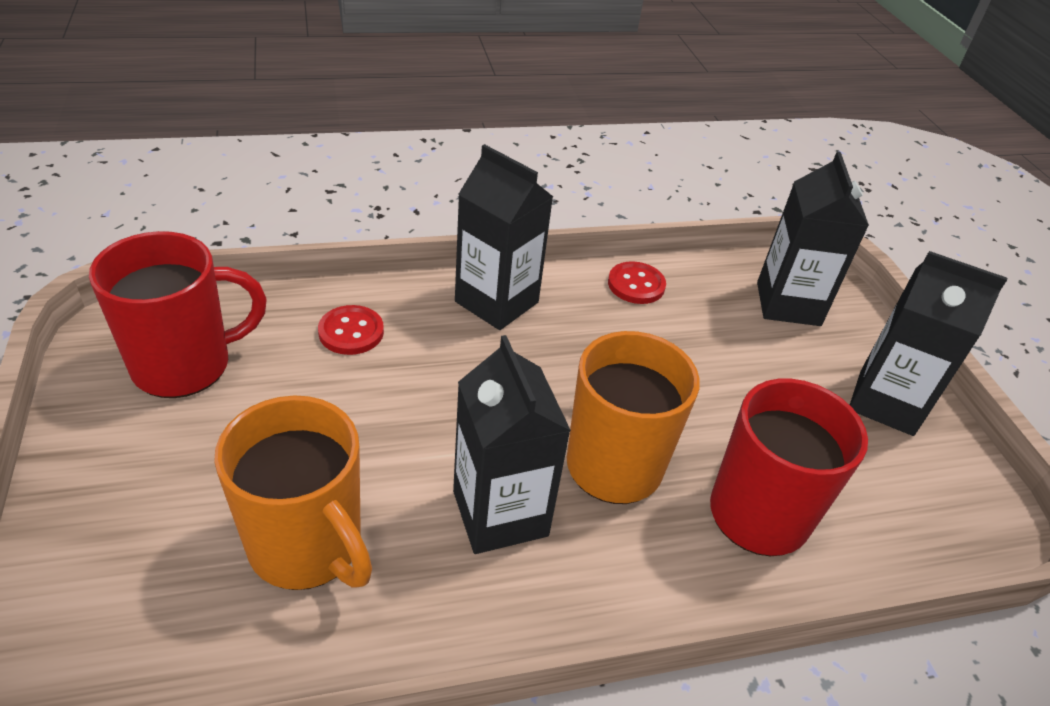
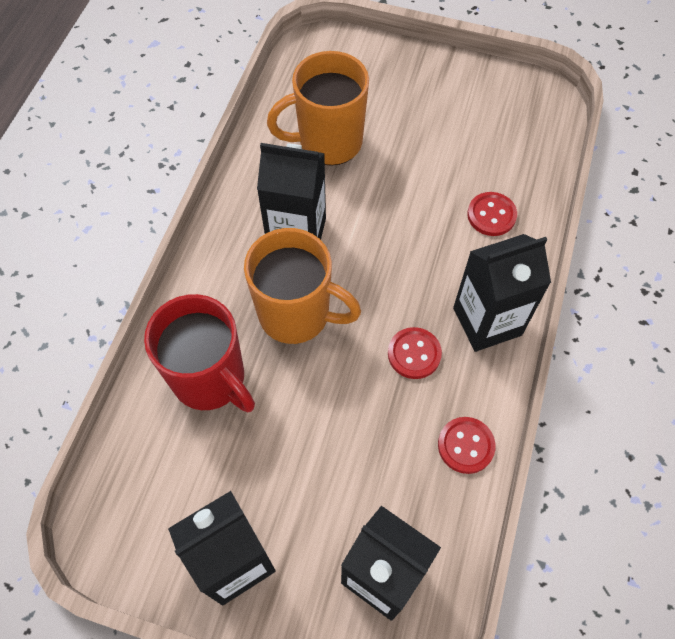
camera: 125 degrees right, 20 degrees up
red mug [89,231,267,398] -> none
none -> red button [388,327,442,379]

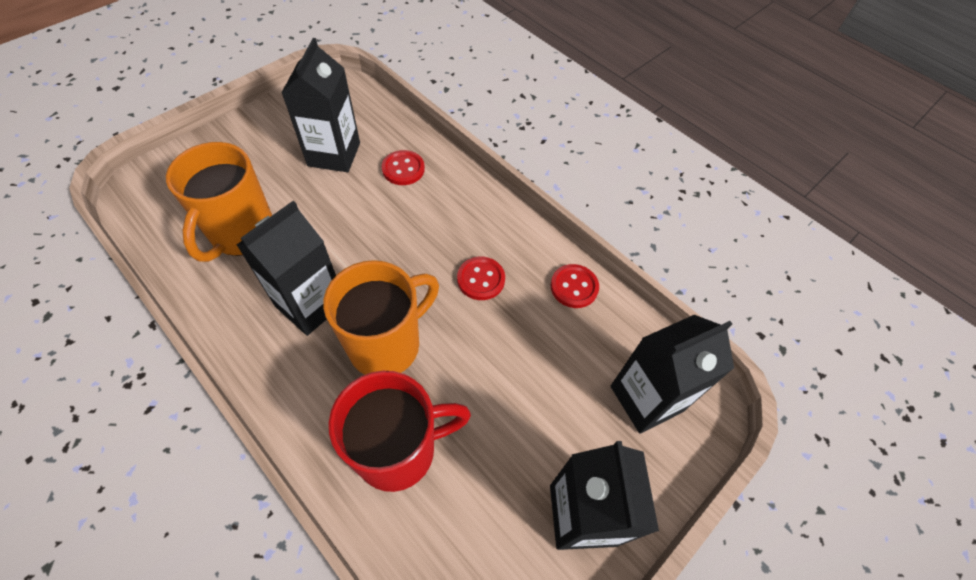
camera: 65 degrees left, 5 degrees down
black carton [453,234,551,352] -> black carton moved to [281,38,360,172]

